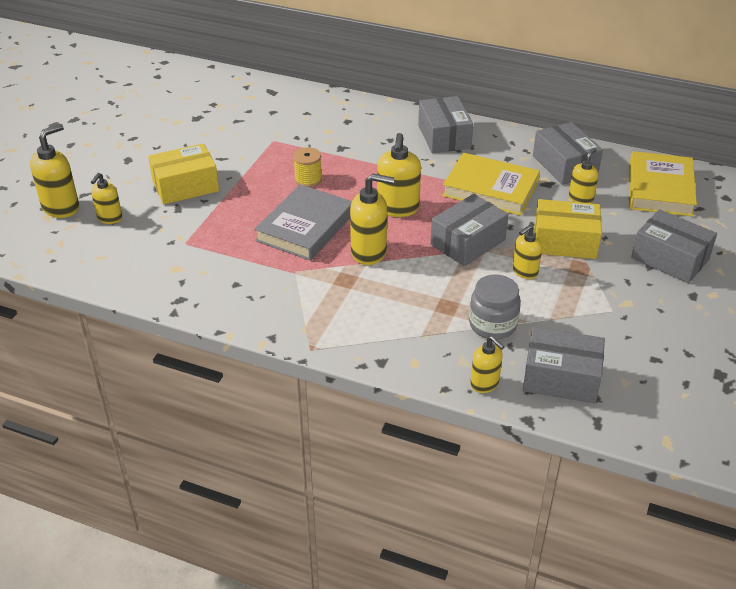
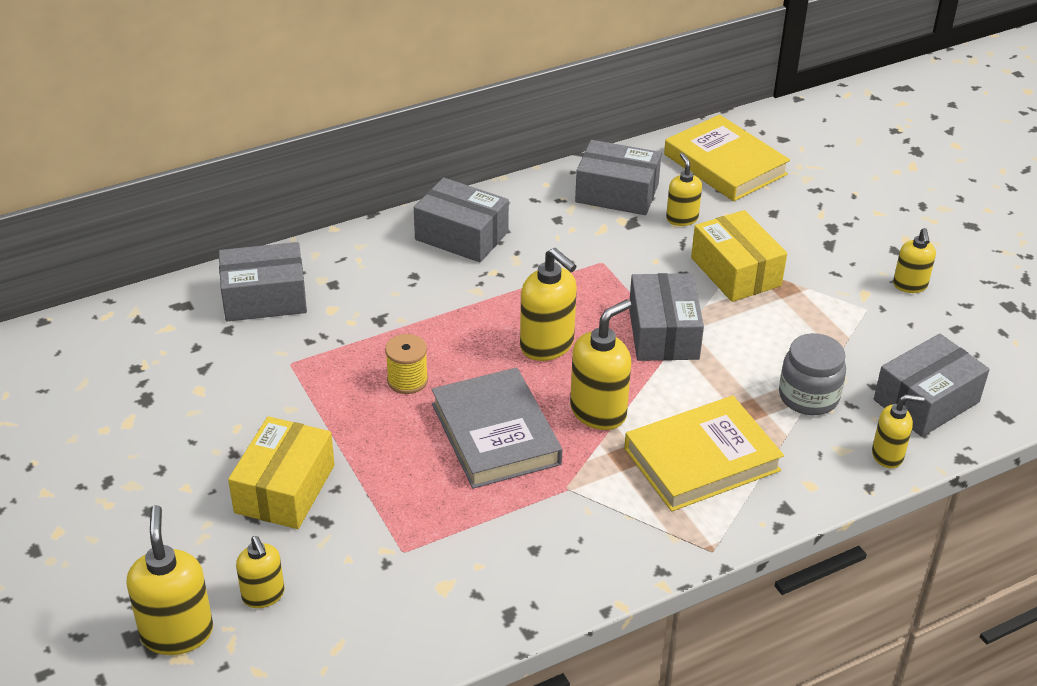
camera: 50 degrees left, 0 degrees up
yellow book [442,153,540,216] -> yellow book moved to [624,396,784,512]
yellow soap dispenser [513,225,542,279] -> yellow soap dispenser moved to [893,228,936,293]
yellow box [534,199,602,259] -> yellow box turned 75 degrees counterclockwise [691,210,787,302]
grey box [631,209,717,283] -> grey box moved to [219,242,307,322]

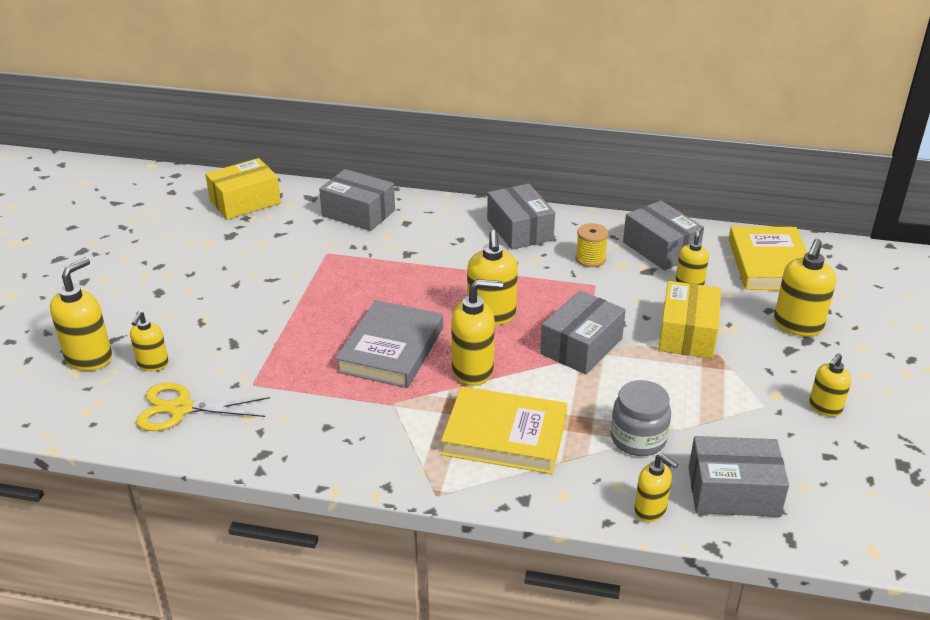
camera: 40 degrees right, 5 degrees down
yellow box [228,416,335,529] -> yellow box moved to [205,158,281,220]
yellow spool [385,334,428,394] -> yellow spool moved to [575,223,609,267]
none -> yellow scissors [136,383,270,431]
none -> yellow soap dispenser [774,239,836,336]

